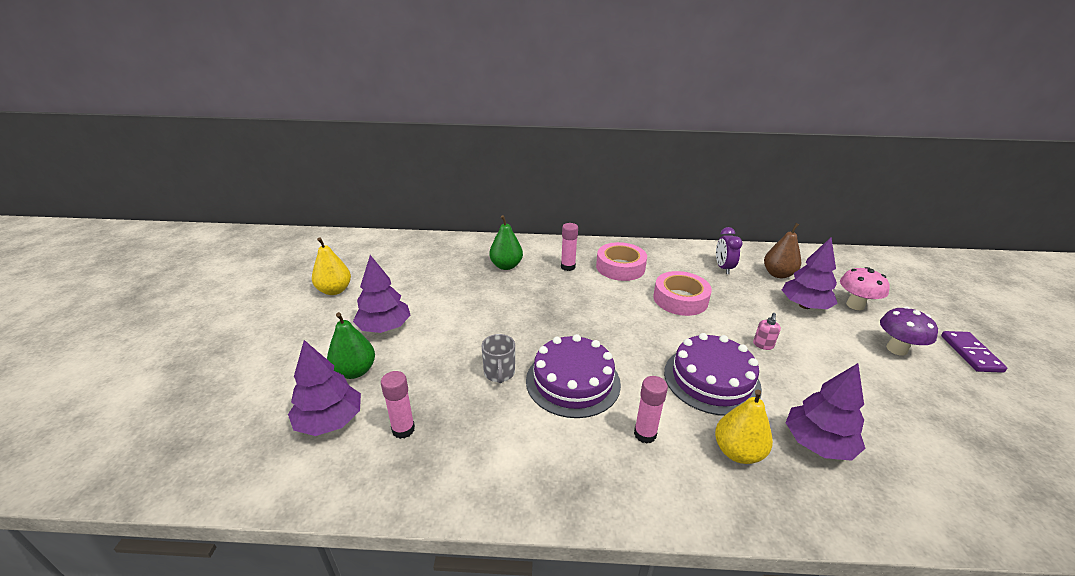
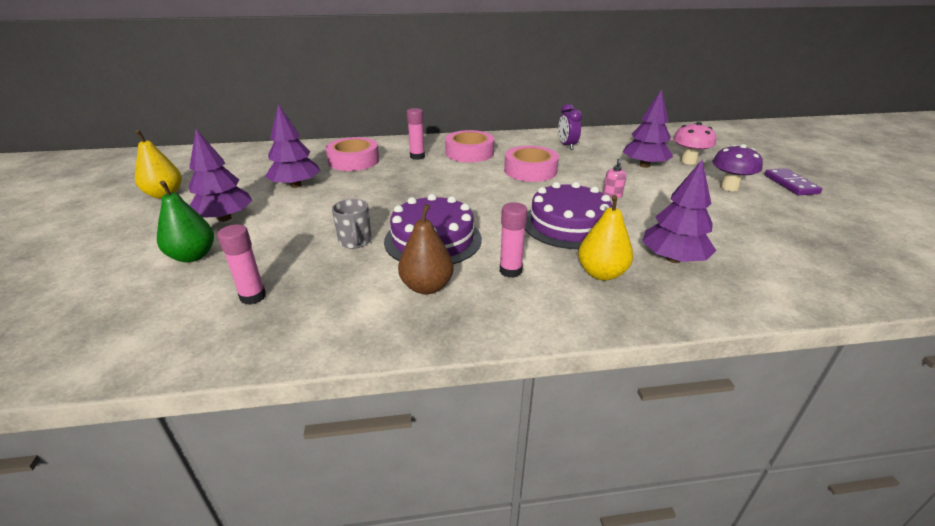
camera: 10 degrees left, 0 degrees up
purple tree [288,340,361,436] -> purple tree moved to [265,104,320,188]
green pear [489,215,523,270] -> pink tape [326,137,379,171]
brown pear [764,223,801,278] -> brown pear moved to [398,204,454,294]

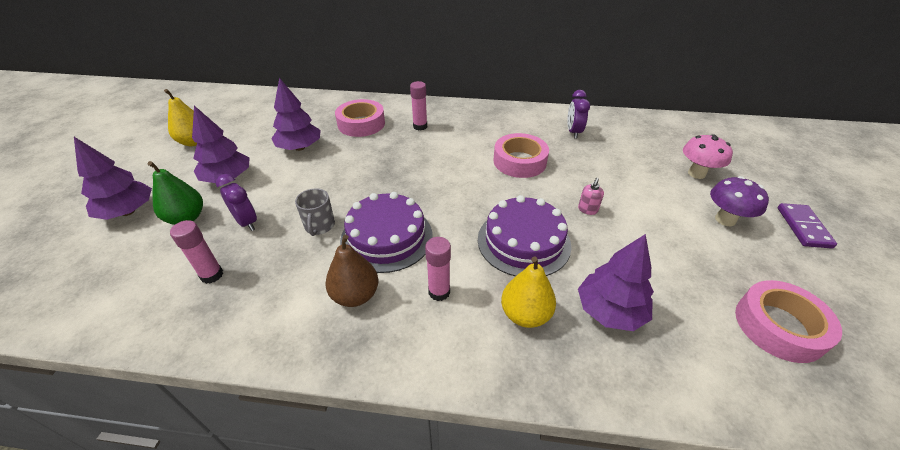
camera: 15 degrees right, 10 degrees up
pink tape [445,130,494,162] -> pink tape moved to [735,280,842,363]
purple tree [623,89,673,168] -> purple tree moved to [74,137,152,220]
none -> purple clock [216,174,257,231]

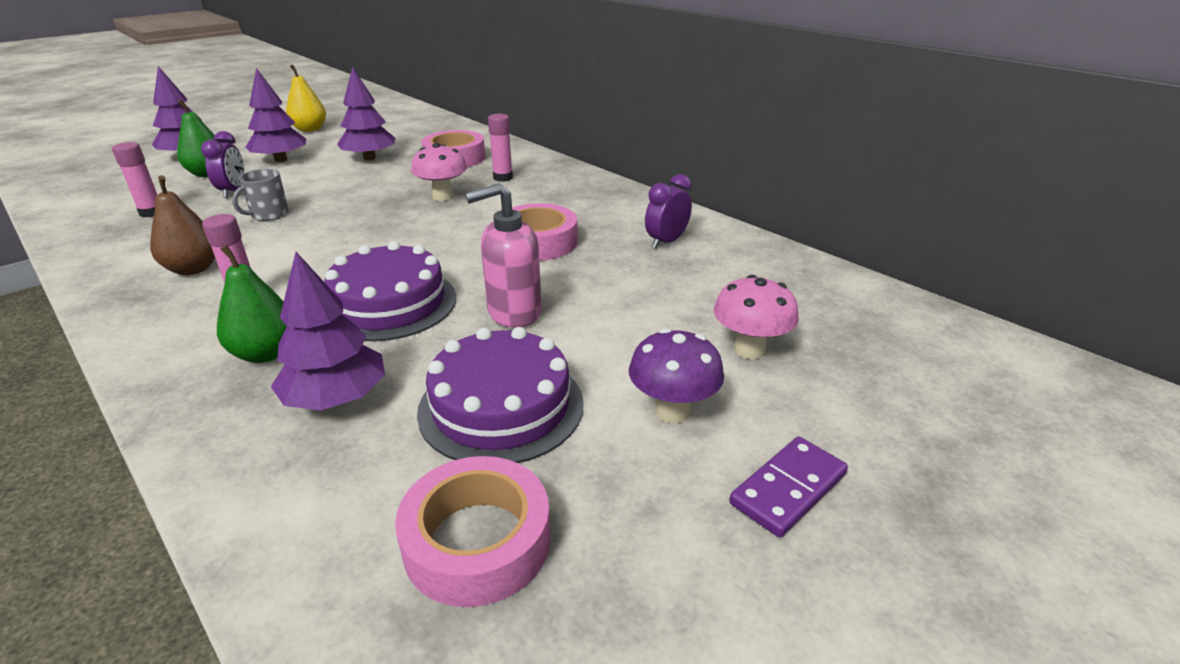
camera: 40 degrees right, 10 degrees down
purple cake [340,192,433,273] -> purple cake moved to [417,327,584,463]
yellow pear [501,257,556,328] -> green pear [217,245,287,363]
pink soap dispenser [578,178,604,215] -> pink soap dispenser [465,183,542,328], size x2.09
none -> pink mushroom [411,143,467,201]

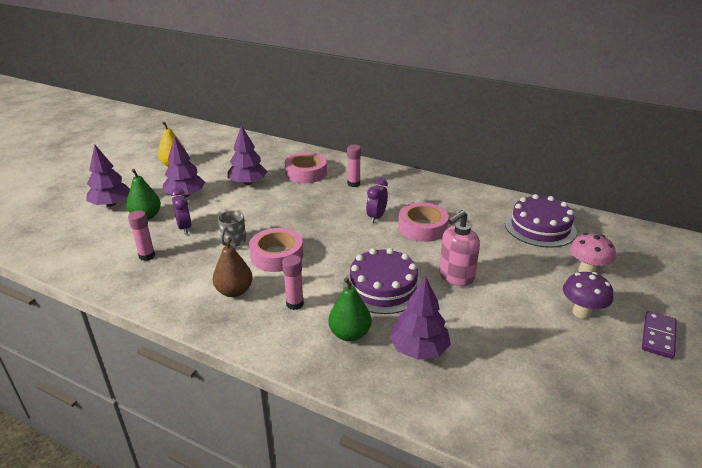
camera: 20 degrees left, 0 degrees up
pink tape [395,456,551,607] -> pink tape moved to [249,228,303,272]
pink mushroom [411,143,467,201] -> none
purple cake [417,327,584,463] -> purple cake moved to [505,194,577,248]
purple clock [645,174,692,248] -> purple clock moved to [366,178,388,223]

